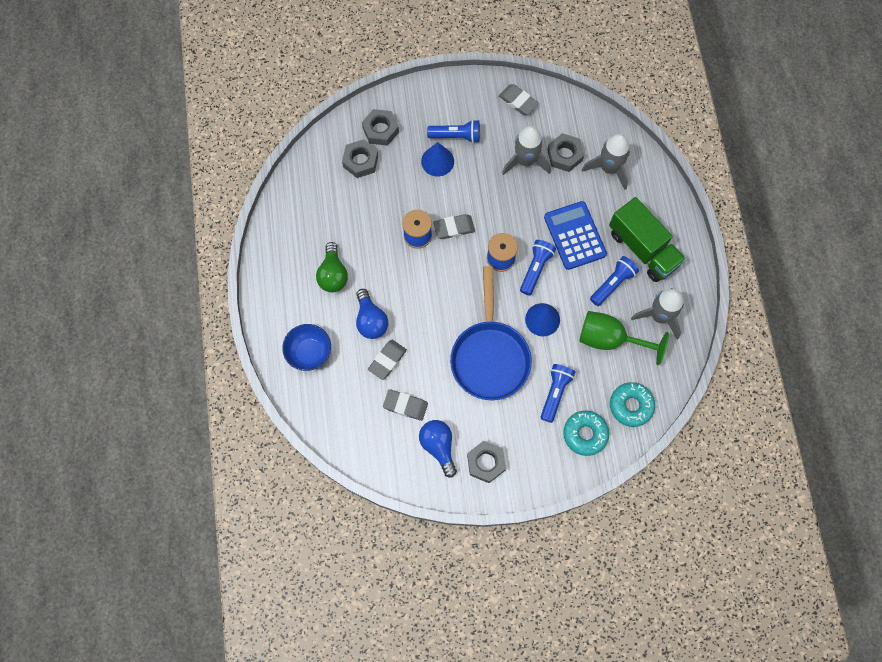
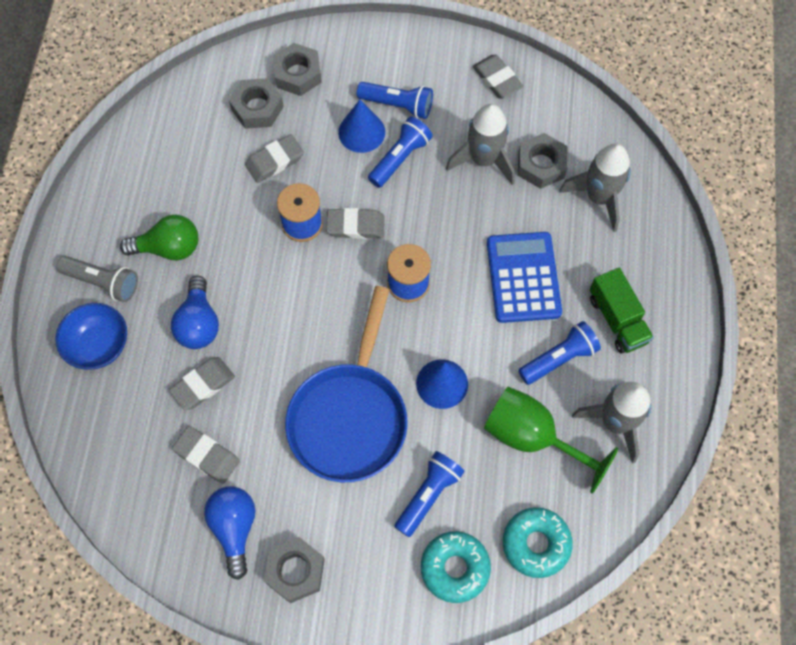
camera: 15 degrees right, 5 degrees down
green light bulb [316,242,348,292] -> green light bulb turned 105 degrees counterclockwise [120,215,198,260]
blue flashlight [520,240,556,296] -> blue flashlight moved to [368,116,433,188]
green truck [609,197,686,282] -> green truck [590,268,654,354], size x0.66
none -> grey flashlight [56,256,138,302]
none -> grey eraser [245,134,304,183]

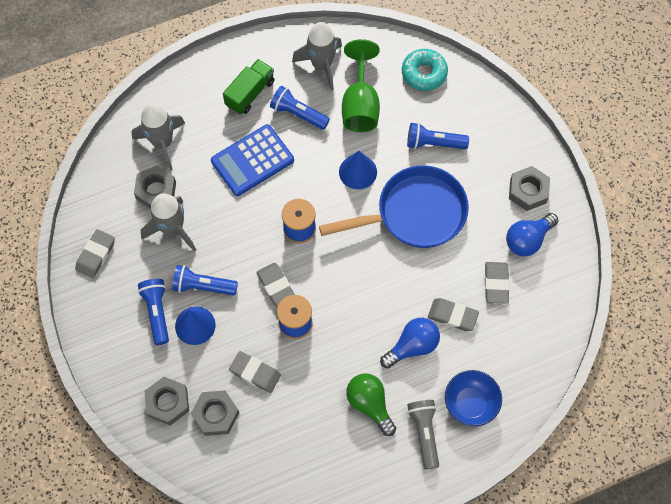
camera: 120 degrees left, 0 degrees up
turquoise donut [421,531,491,603] -> none

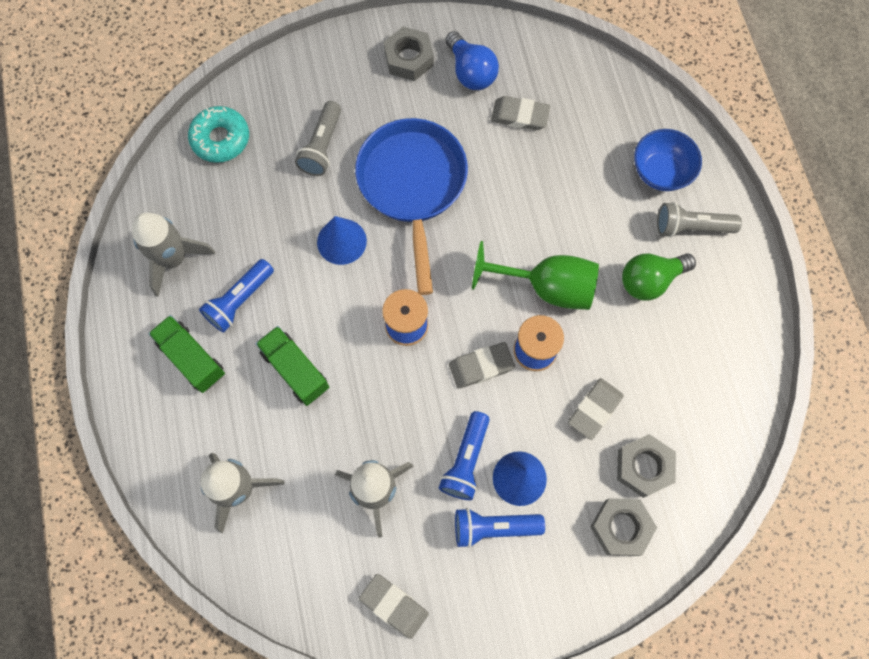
camera: 80 degrees left, 5 degrees up
grey nut [134,166,176,209] -> none
blue calculator [211,124,294,196] -> green truck [256,326,329,406]
green goblet [342,39,380,132] -> green goblet moved to [472,241,599,310]
blue light bulb [380,318,440,368] -> none
blue flashlight [407,123,469,149] -> grey flashlight [295,101,341,176]
grey eraser [428,298,479,331] -> none

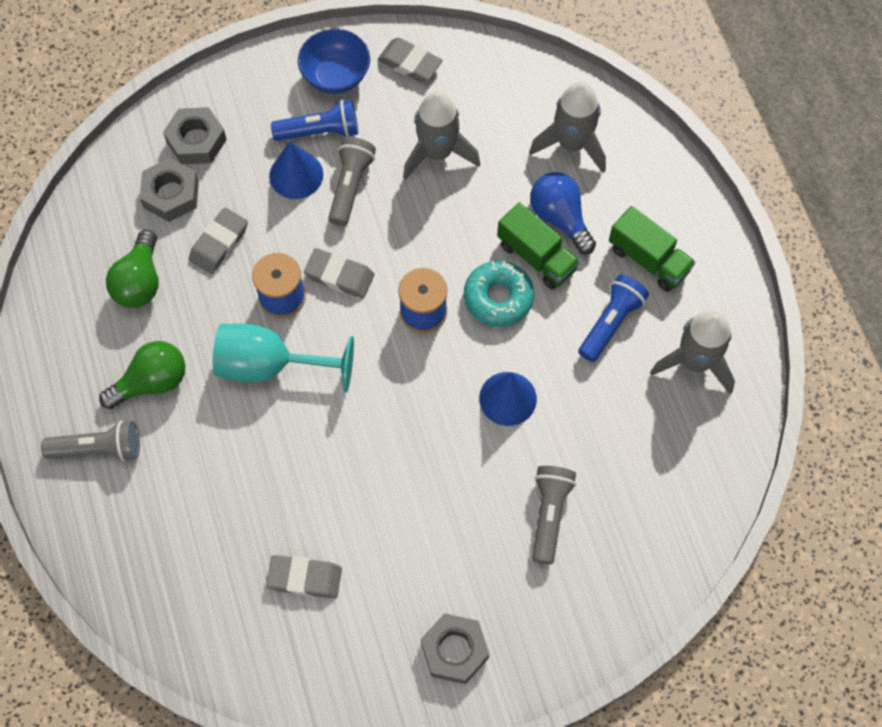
camera: 175 degrees right, 5 degrees down
turquoise donut [188,106,249,163] -> turquoise donut moved to [464,261,534,327]
blue pan [355,118,468,295] -> none
blue flashlight [439,411,490,500] -> grey flashlight [328,137,376,226]
blue light bulb [445,31,499,90] -> blue light bulb moved to [530,172,596,254]
grey eraser [449,342,515,389] -> grey eraser turned 45 degrees clockwise [304,248,375,298]
green goblet [472,241,599,310] -> turquoise goblet [213,323,354,392]
blue bowl [634,129,702,191] -> blue bowl moved to [298,29,370,94]
none -> green light bulb [106,230,158,308]

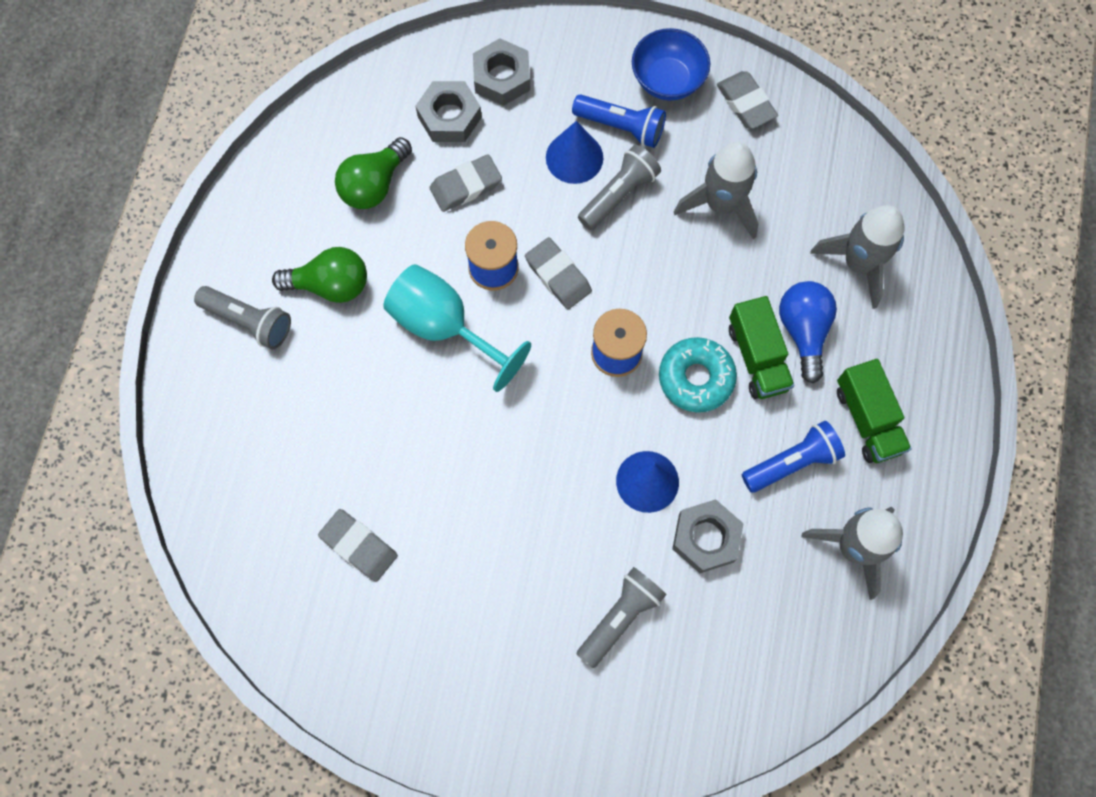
camera: 30 degrees right, 5 degrees up
grey nut [421,613,489,684] -> grey nut moved to [672,499,744,573]

